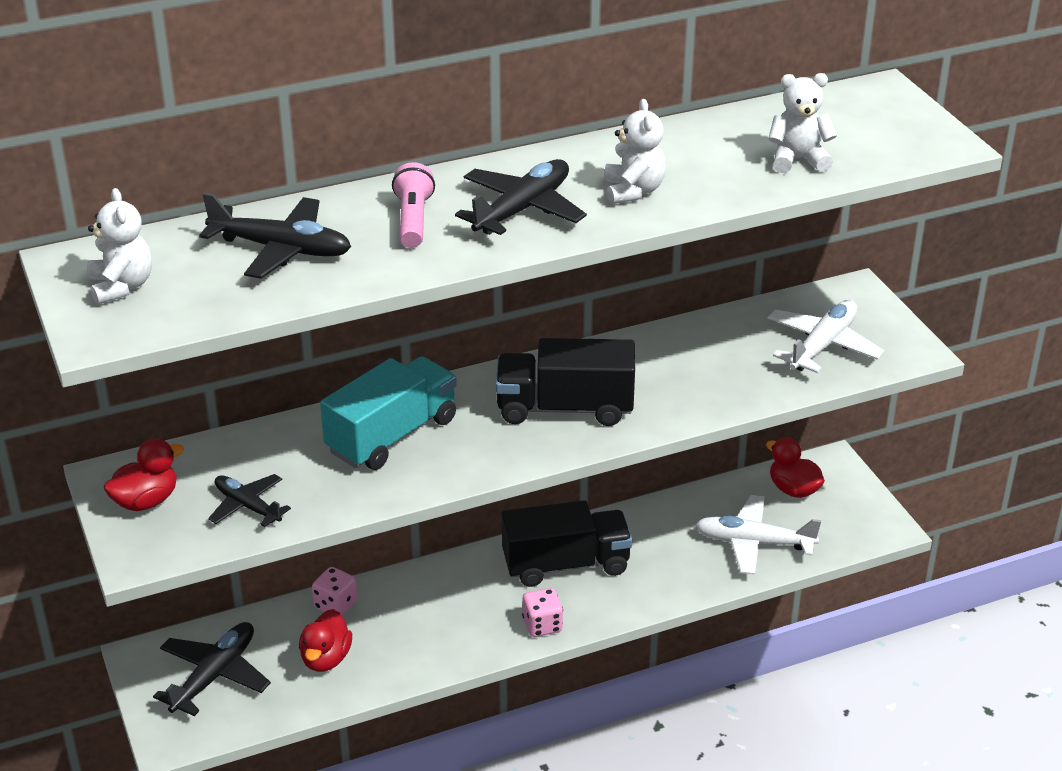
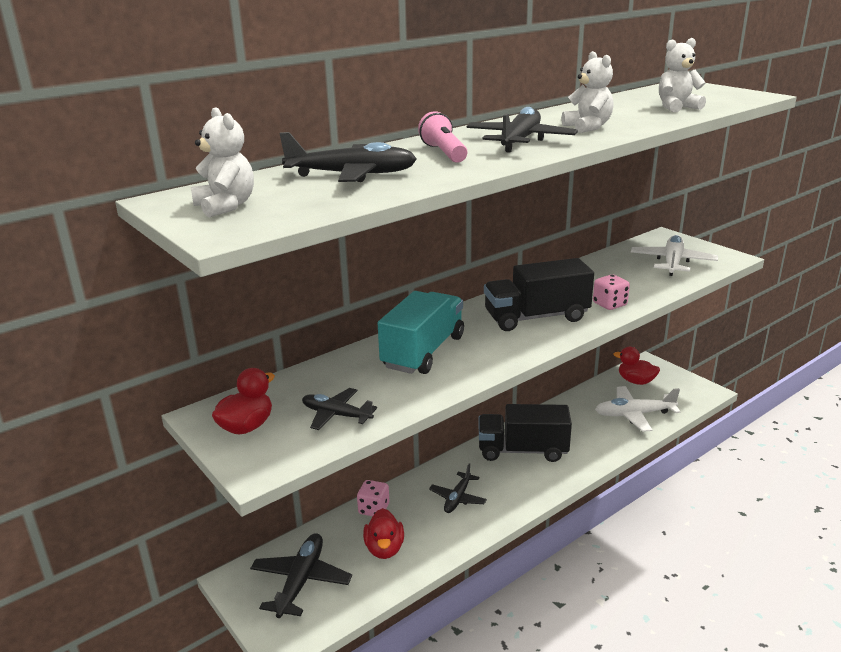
camera: 15 degrees left, 10 degrees down
black truck [502,500,632,587] -> black truck turned 150 degrees counterclockwise [479,404,572,462]
pink dice [522,588,563,637] -> pink dice moved to [593,274,630,310]
none -> black plane [429,463,487,513]

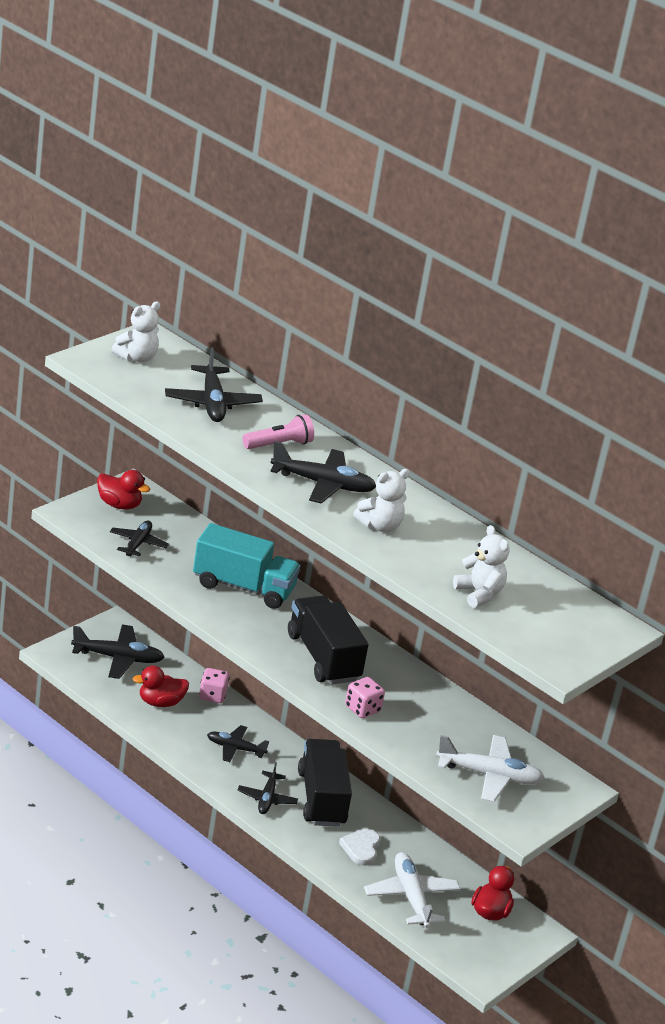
camera: 75 degrees right, 5 degrees up
none -> black plane [237,762,298,814]
none -> white heart [339,829,380,866]

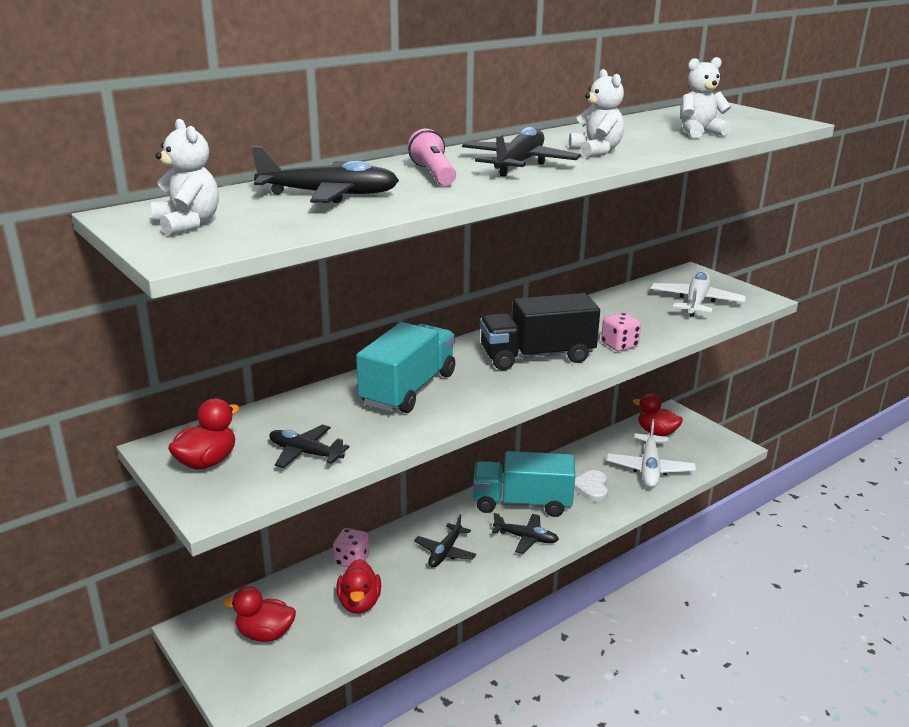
camera: 75 degrees left, 5 degrees down
black plane [71,624,164,679] -> red duck [223,586,296,642]
black truck [298,739,352,827] -> turquoise truck [473,451,575,517]
white heart [339,829,380,866] -> white heart turned 75 degrees clockwise [574,470,608,502]
white plane [364,852,460,928] -> white plane turned 75 degrees counterclockwise [607,419,696,488]

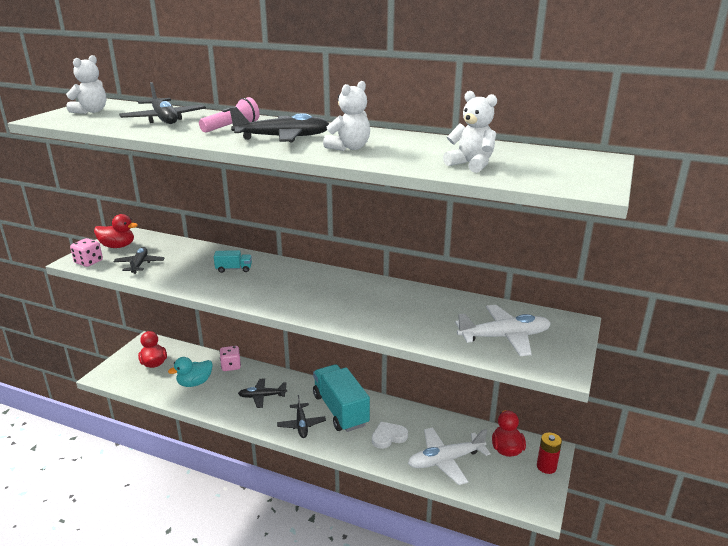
camera: 60 degrees right, 0 degrees up
red duck [336,559,381,614] -> turquoise duck [168,357,213,387]
turquoise truck [356,322,455,413] -> turquoise truck [214,250,252,273], size x0.44
black truck [480,293,600,370] -> none
pink dice [601,313,641,352] -> pink dice moved to [70,238,103,267]
none -> red battery [537,432,562,474]

